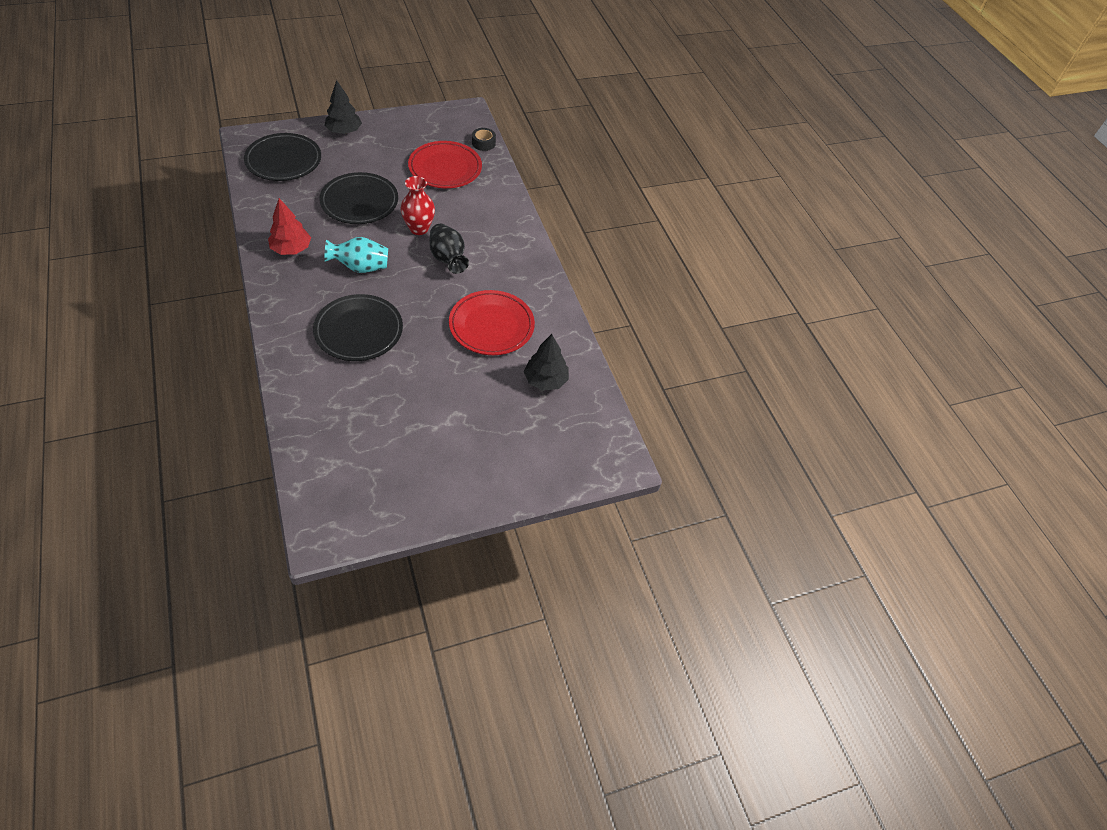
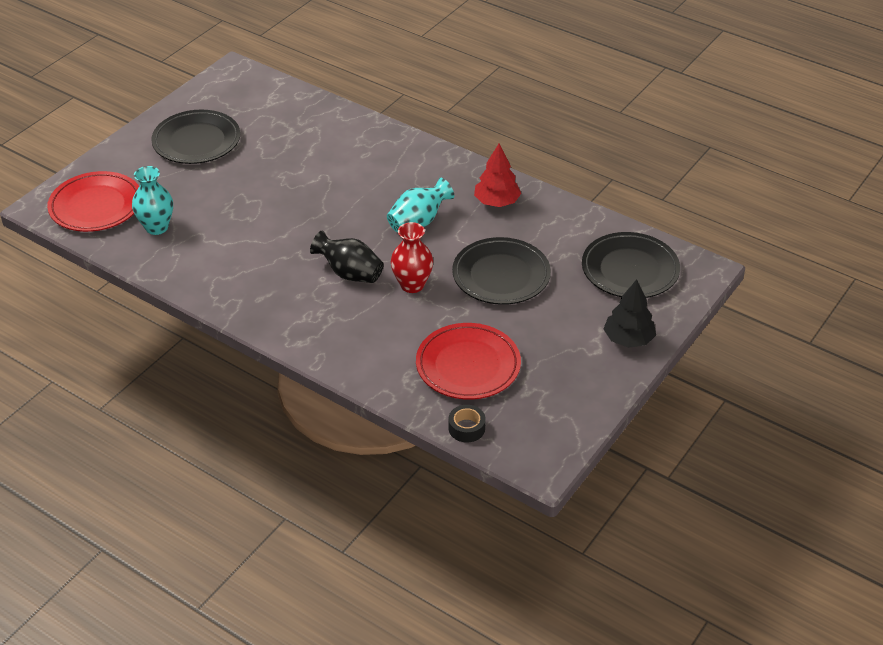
camera: 150 degrees right, 10 degrees down
black plate [313,294,403,361] -> black plate moved to [151,110,240,164]
red plate [449,290,535,355] -> red plate moved to [47,171,139,232]
black tree [524,334,569,391] -> turquoise vase [132,166,173,235]

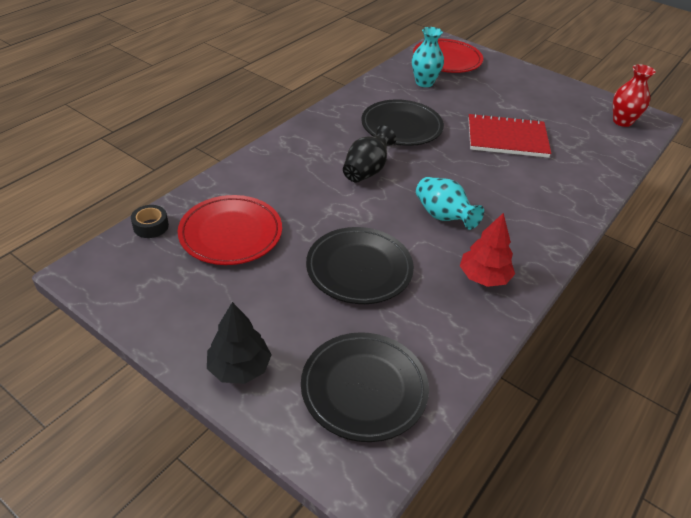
camera: 90 degrees right, 0 degrees up
black plate [151,110,240,164] -> black plate moved to [361,99,444,146]
red vase [391,222,433,293] -> red vase moved to [613,64,656,127]
none -> red notebook [468,113,551,158]

